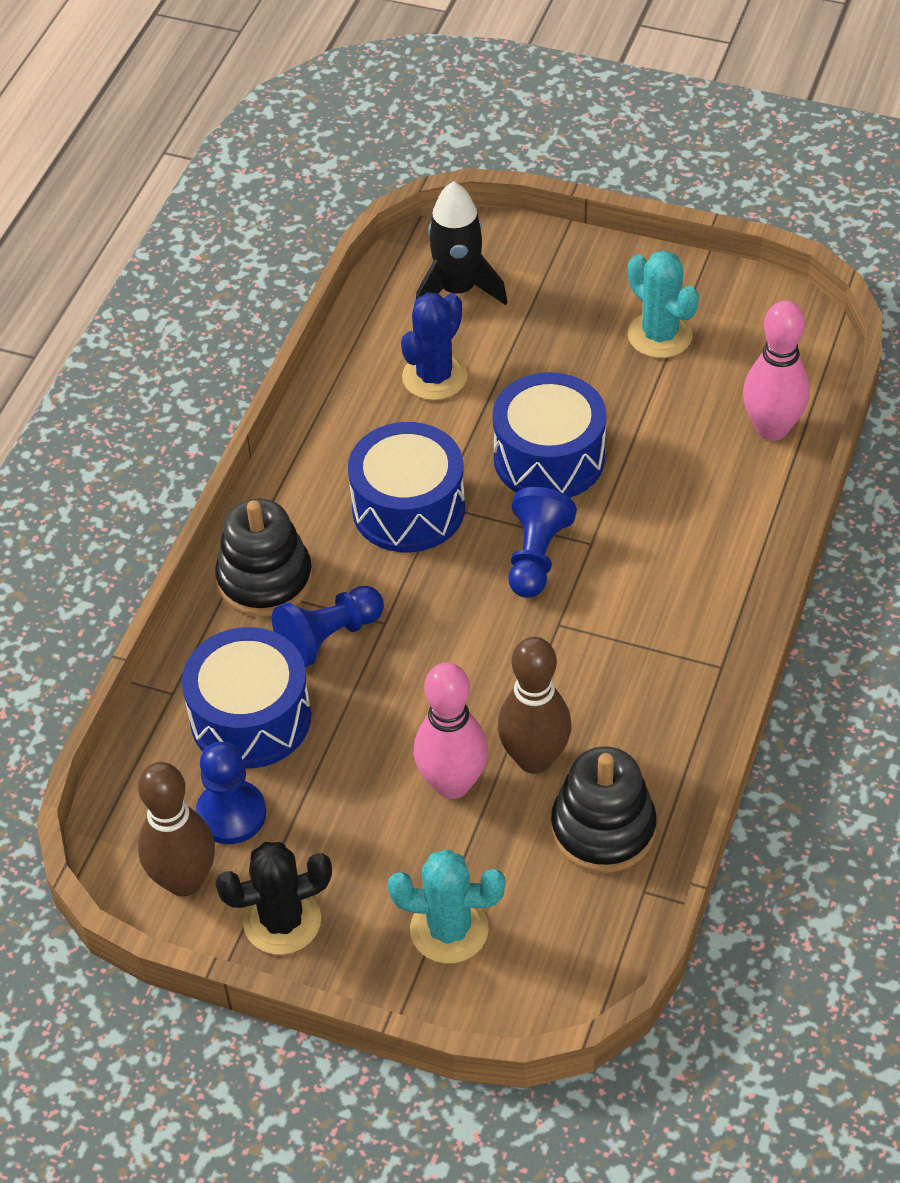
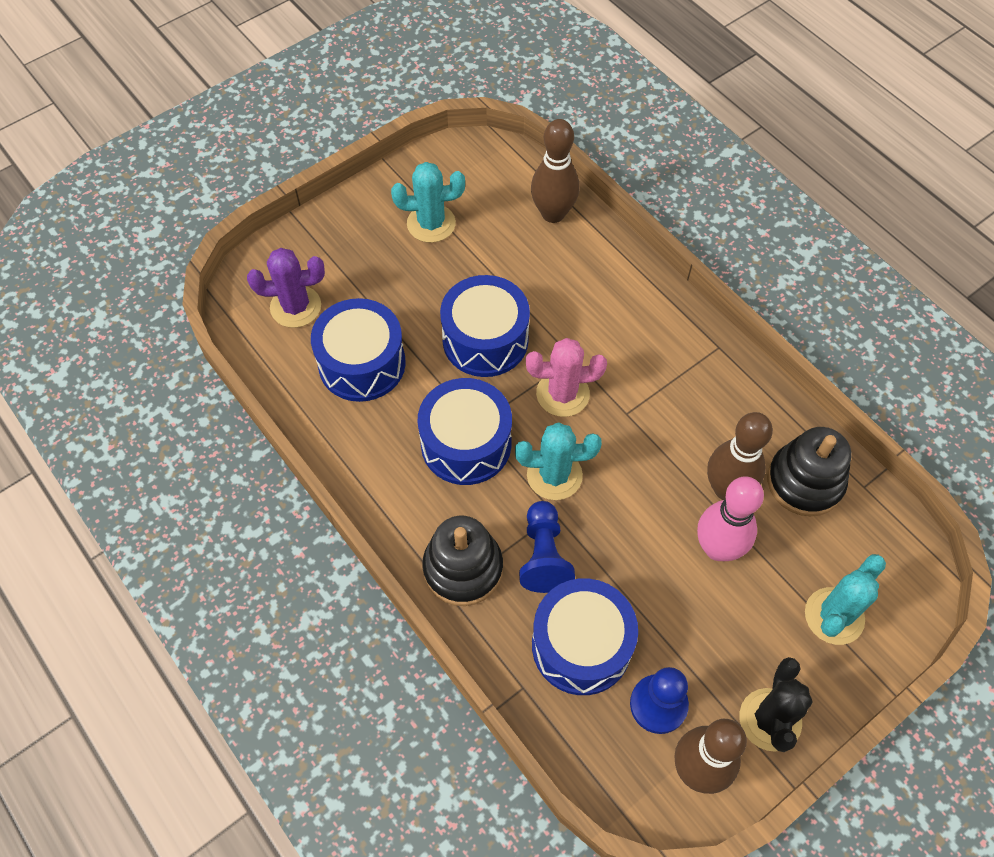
camera: 60 degrees left, 10 degrees up
blue cactus [401,293,468,400] -> blue drum [311,298,406,402]
black rocket [416,181,508,305] -> purple cactus [247,248,325,328]
blue pawn [508,487,577,598] -> pink cactus [526,338,607,417]
pink bowling pin [743,300,810,441] -> brown bowling pin [531,119,579,223]
none -> turquoise cactus [515,422,602,500]

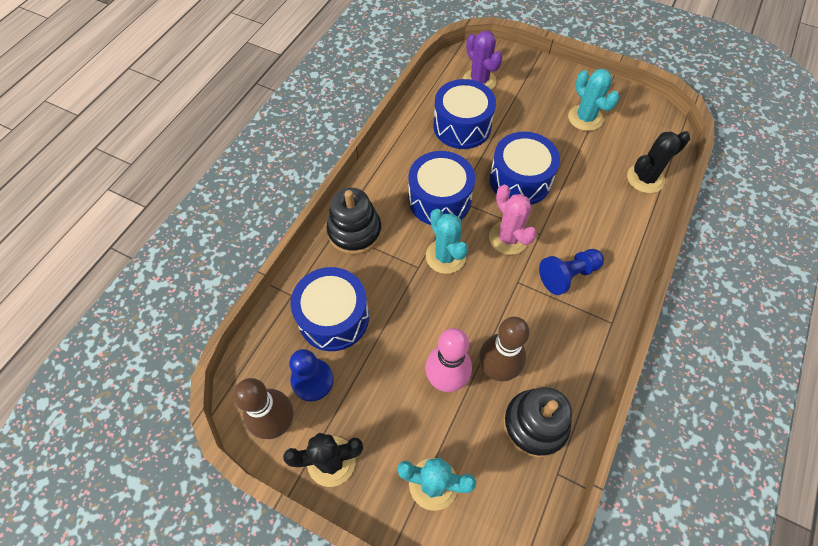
camera: 65 degrees right, 0 degrees up
blue pawn [519,501,575,593] -> blue pawn moved to [539,249,604,295]
brown bowling pin [531,119,579,223] -> black cactus [627,131,690,193]

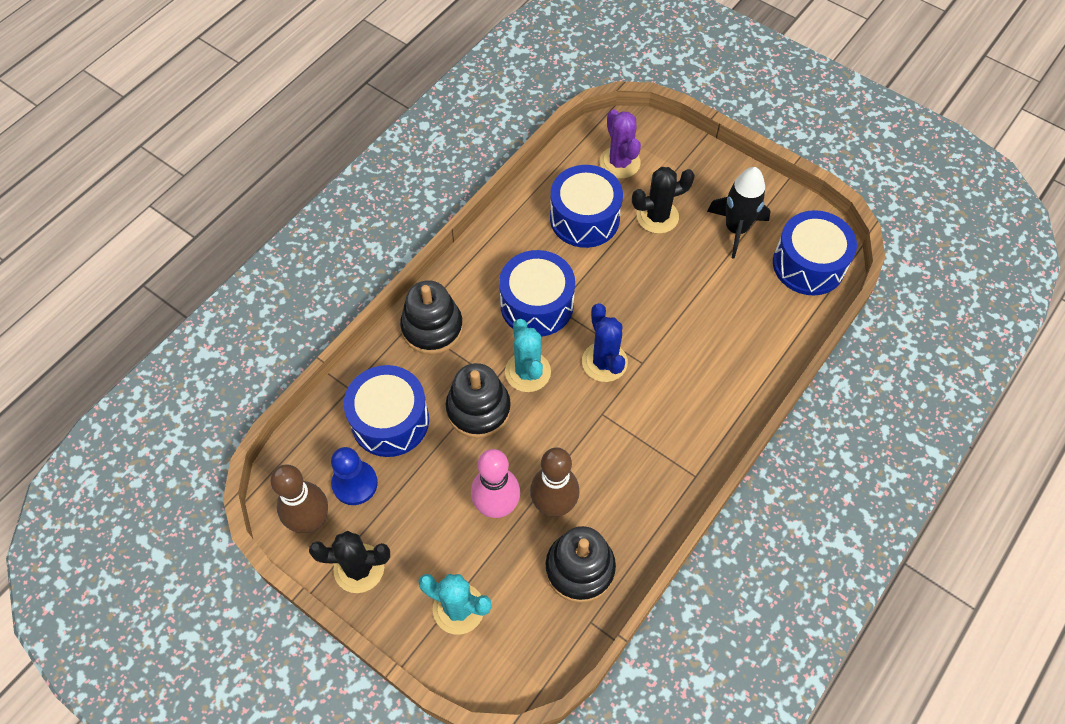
camera: 10 degrees right, 0 degrees up
pink cactus [489,185,537,255] -> blue cactus [582,303,628,382]
blue drum [490,132,560,205] -> blue drum moved to [773,210,857,295]
blue pawn [539,249,604,295] -> none
turquoise cactus [568,69,620,131] -> black rocket [707,167,771,259]
black cactus [627,131,690,193] -> black cactus moved to [632,167,695,234]
none -> black stacking toy [446,363,511,438]

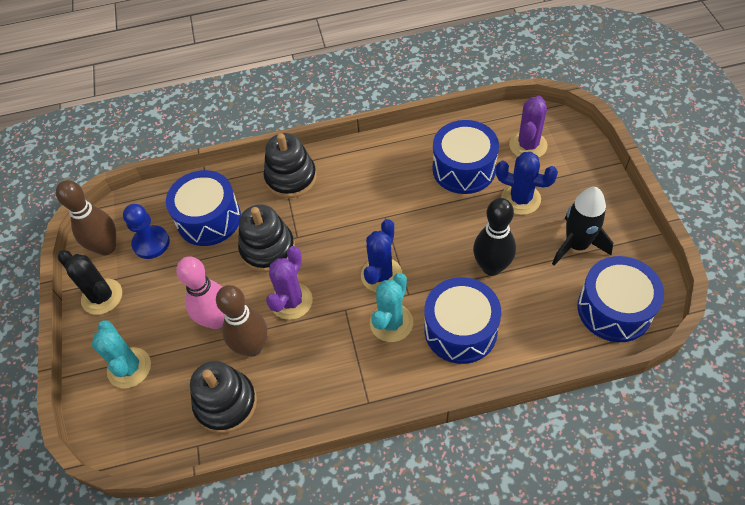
camera: 45 degrees right, 5 degrees down
blue drum [499,250,575,337] -> blue drum moved to [425,277,501,364]
turquoise cactus [505,319,551,392] -> turquoise cactus moved to [370,273,413,342]
black cactus [632,167,695,234] -> blue cactus [496,152,558,215]
none -> purple cactus [266,246,313,320]
none -> black bowling pin [473,198,516,276]

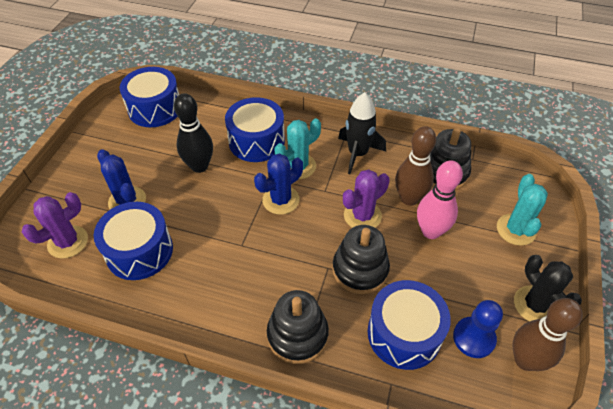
camera: 155 degrees left, 5 degrees down
black rocket [552,187,613,266] -> black rocket moved to [338,92,386,174]

